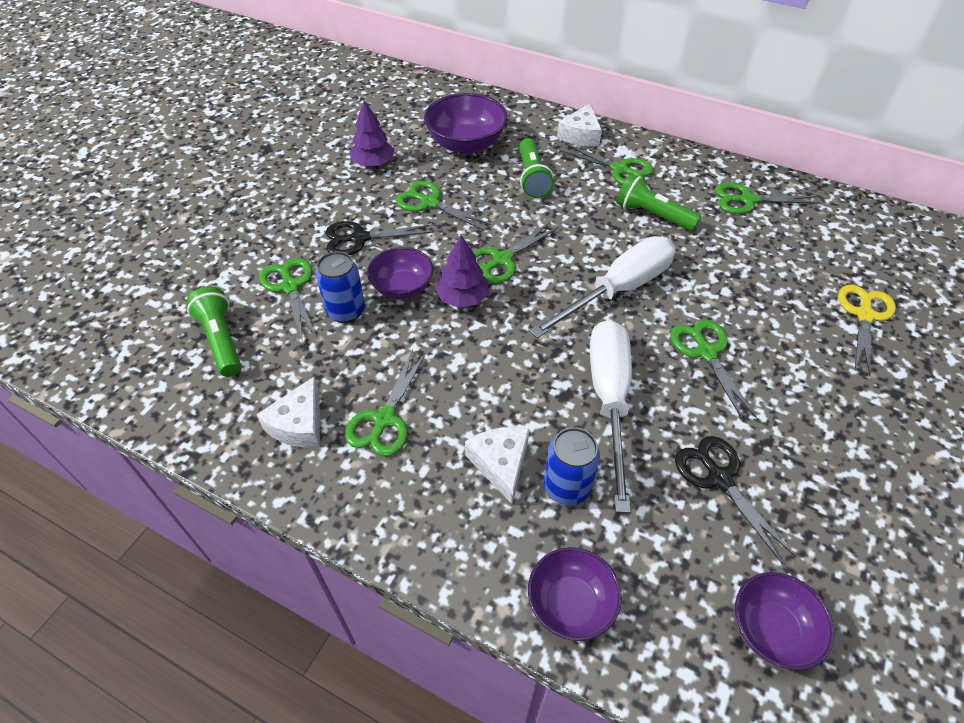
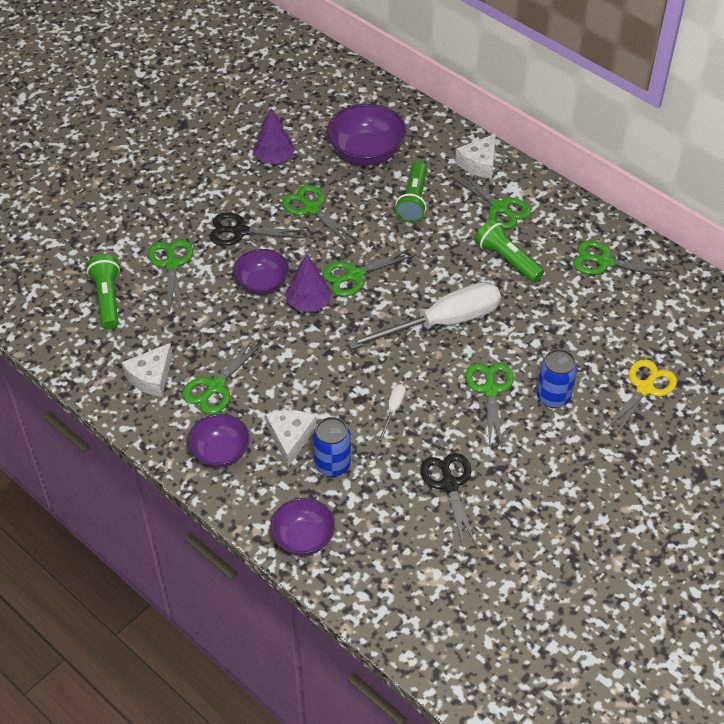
camera: 15 degrees right, 0 degrees up
blue can [316,251,365,323] -> blue can moved to [536,349,577,408]
white screwdriver [590,320,632,513] -> white screwdriver [378,384,406,441], size x0.41
purple bowl [735,572,835,670] -> purple bowl moved to [188,414,250,467]

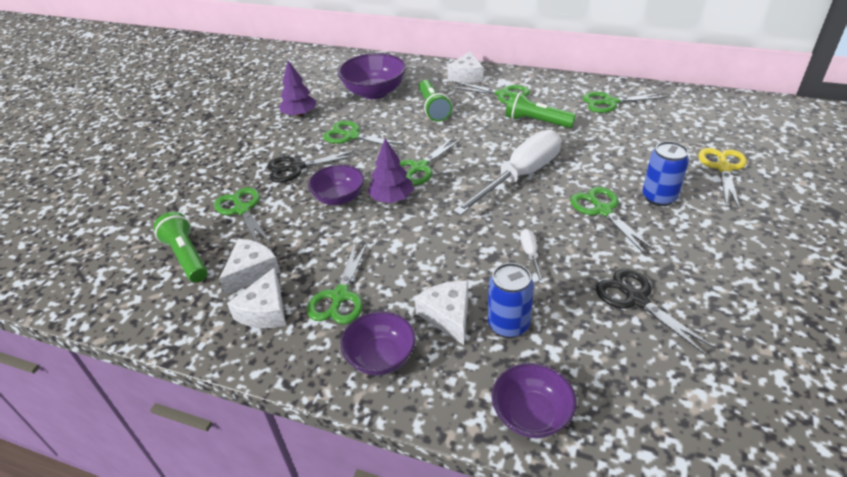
camera: 20 degrees left, 10 degrees down
none -> white cheese [219,239,281,295]

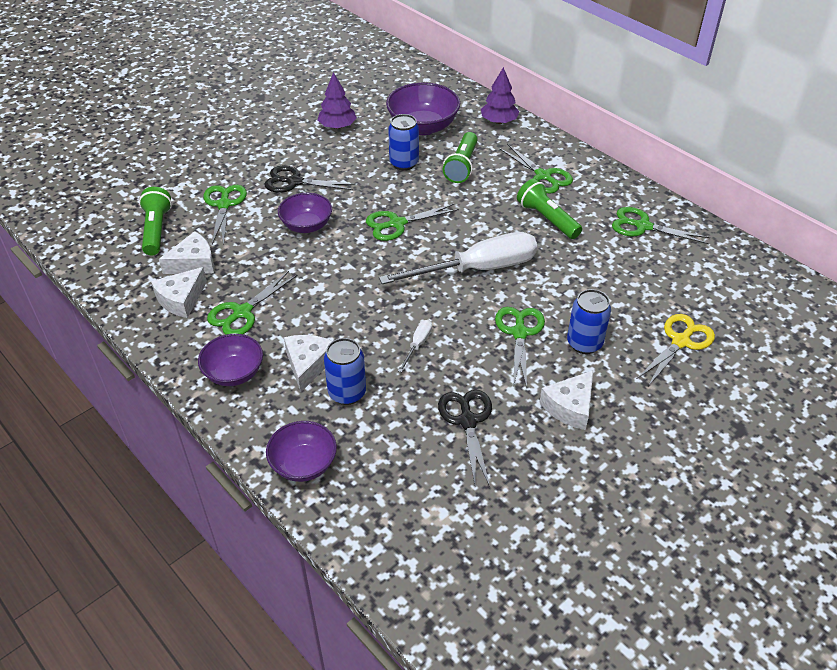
camera: 25 degrees right, 5 degrees up
green scissors [323,121,406,149] -> none
purple tree [368,139,414,203] -> purple tree moved to [481,67,519,124]
white cheese [447,51,483,83] -> white cheese moved to [539,370,593,430]
none -> blue can [388,114,419,171]

